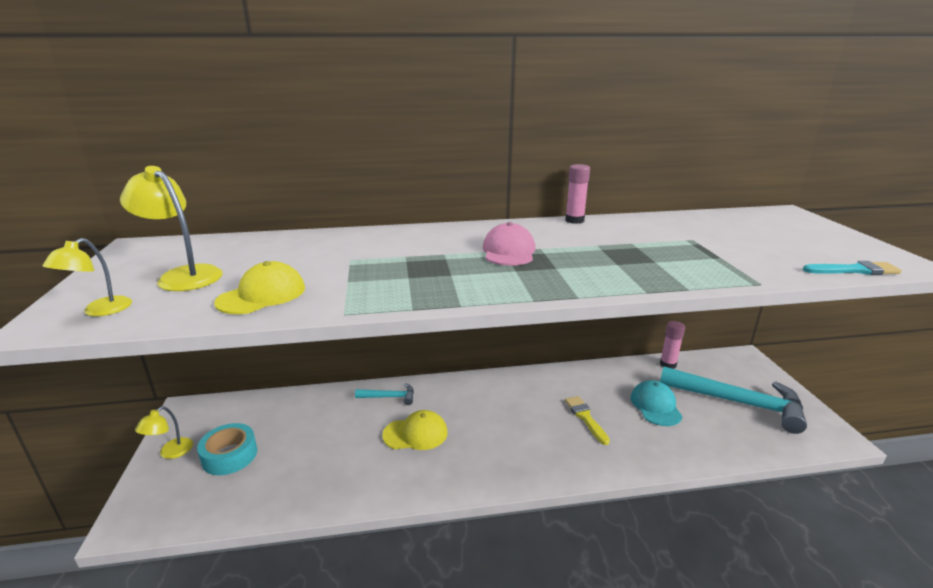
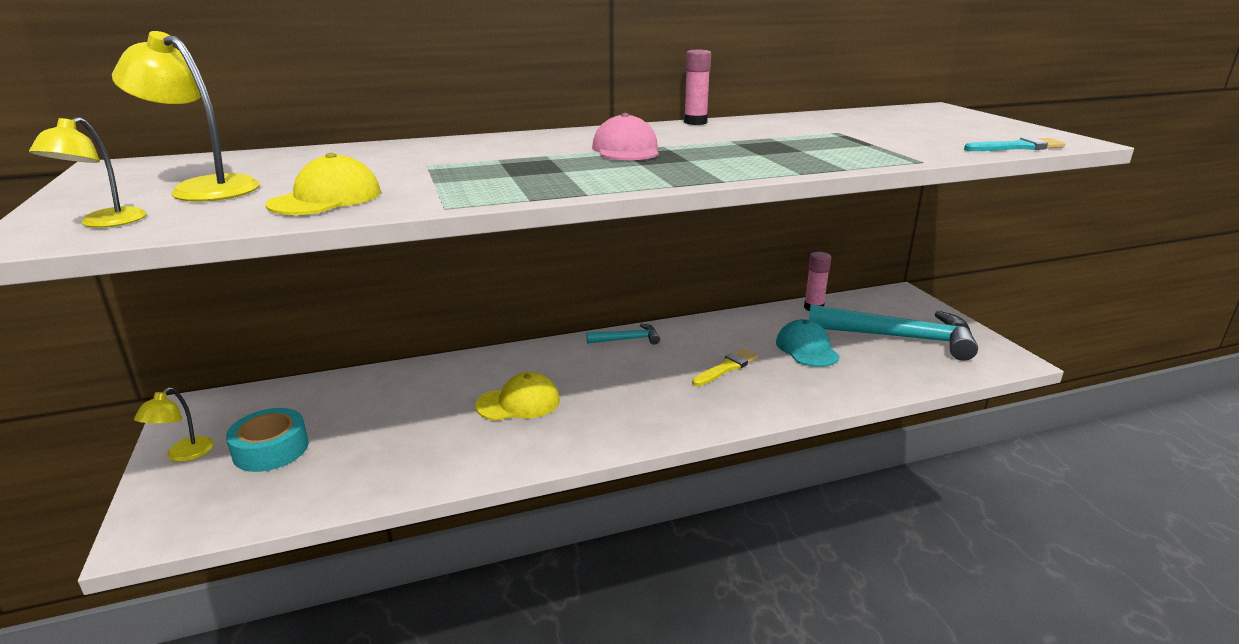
camera: 10 degrees left, 0 degrees up
turquoise hammer [355,383,414,405] -> turquoise hammer moved to [586,324,660,345]
yellow brush [565,396,610,445] -> yellow brush turned 75 degrees clockwise [692,349,758,386]

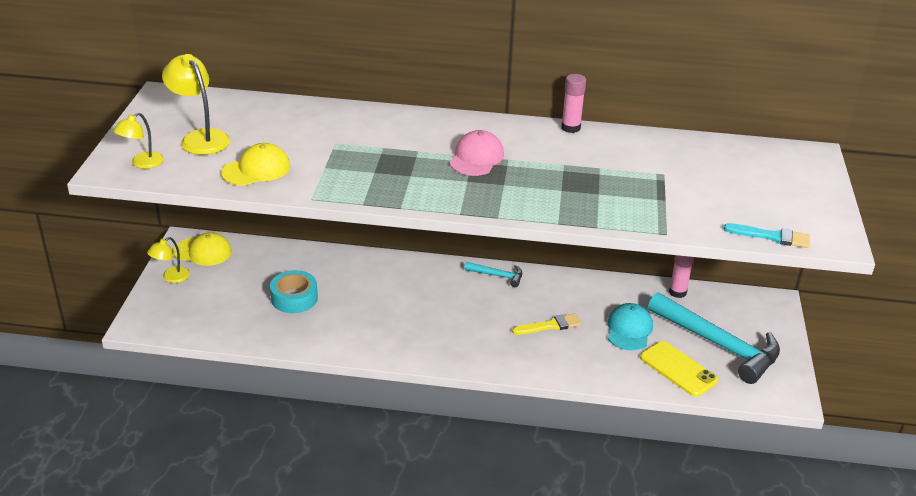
camera: 25 degrees right, 10 degrees up
turquoise tape [226,408,309,472] -> turquoise tape moved to [270,270,318,313]
yellow cap [476,372,560,421] -> yellow cap moved to [173,232,232,266]
none -> yellow phone [640,341,718,397]

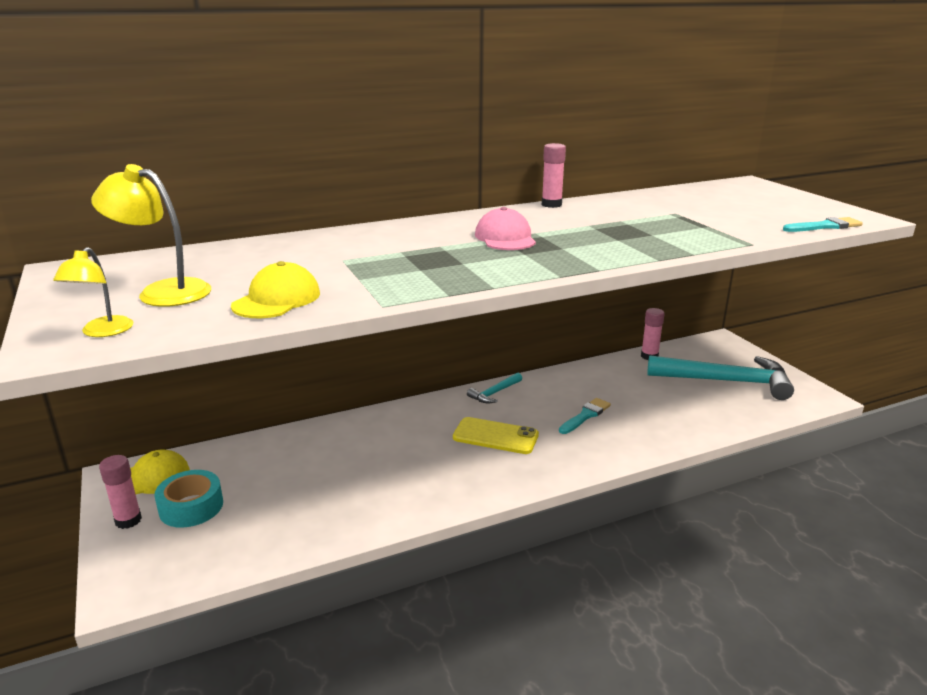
camera: 30 degrees left, 10 degrees down
yellow lamp [147,237,190,283] -> pink glue stick [99,455,142,529]
turquoise tape [270,270,318,313] -> turquoise tape moved to [155,470,223,528]
turquoise hammer [464,262,522,287] -> turquoise hammer turned 150 degrees clockwise [467,373,522,403]
yellow brush [512,313,582,335] -> turquoise brush [559,398,611,434]
turquoise cap [607,303,653,351] -> none
yellow phone [640,341,718,397] -> yellow phone moved to [453,417,539,454]

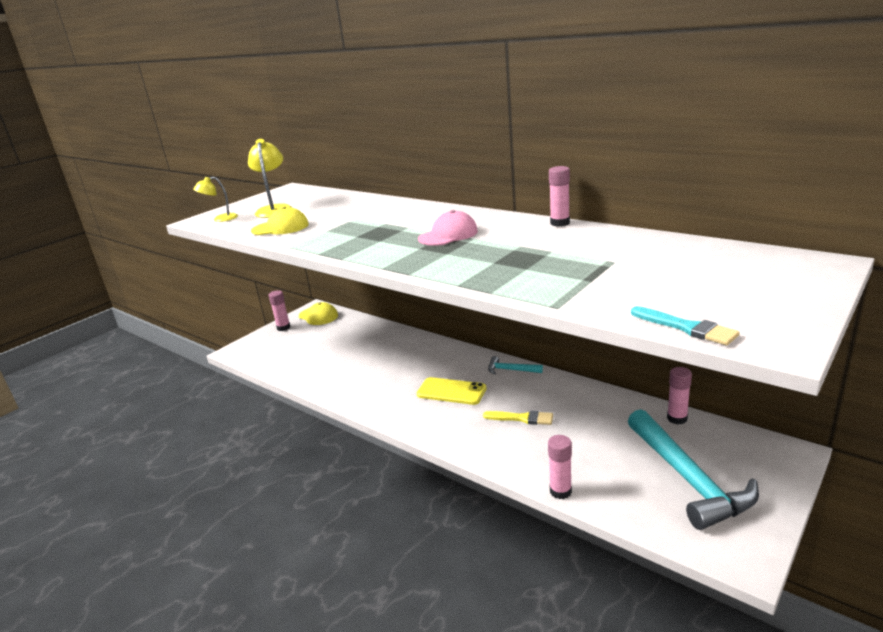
camera: 65 degrees right, 0 degrees up
turquoise tape [155,470,223,528] -> none
yellow phone [453,417,539,454] -> yellow phone turned 60 degrees counterclockwise [417,377,487,405]
turquoise brush [559,398,611,434] -> yellow brush [483,410,553,425]
none -> pink glue stick [548,435,572,499]

